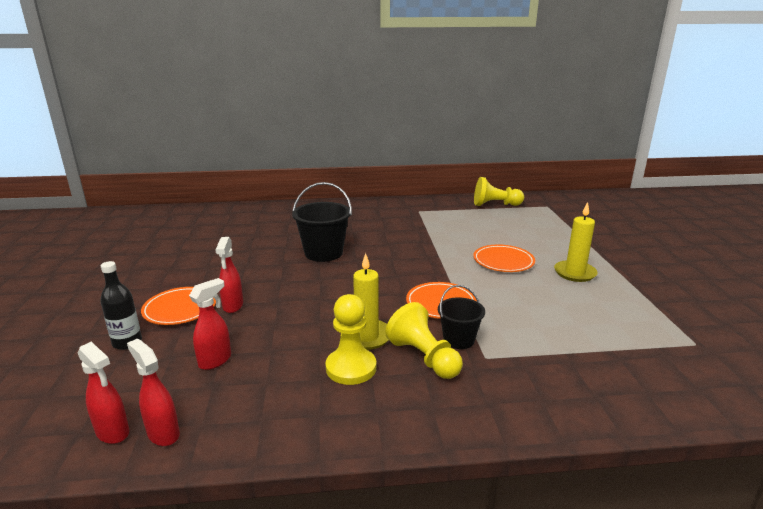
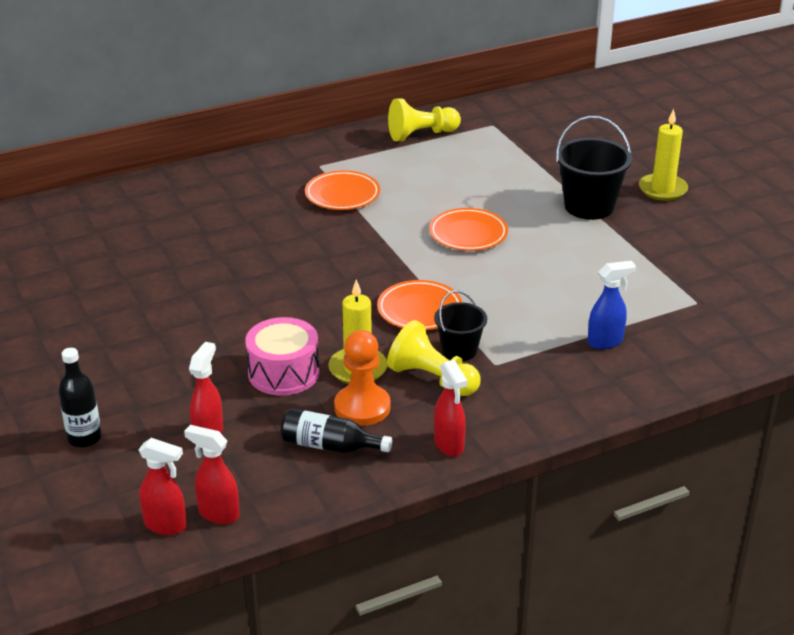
camera: 20 degrees left, 10 degrees up
orange plate [141,287,216,325] -> orange plate moved to [305,170,380,210]
red spray bottle [216,237,243,313] -> red spray bottle moved to [434,360,467,456]
black bucket [292,182,352,262] -> black bucket moved to [556,116,632,220]
yellow pawn [325,294,376,385] -> orange pawn [334,330,391,426]
yellow candle [554,202,598,282] -> yellow candle moved to [639,109,688,201]
none -> pink drum [245,317,320,396]
none -> black bottle [281,408,392,453]
none -> blue spray bottle [588,261,636,349]

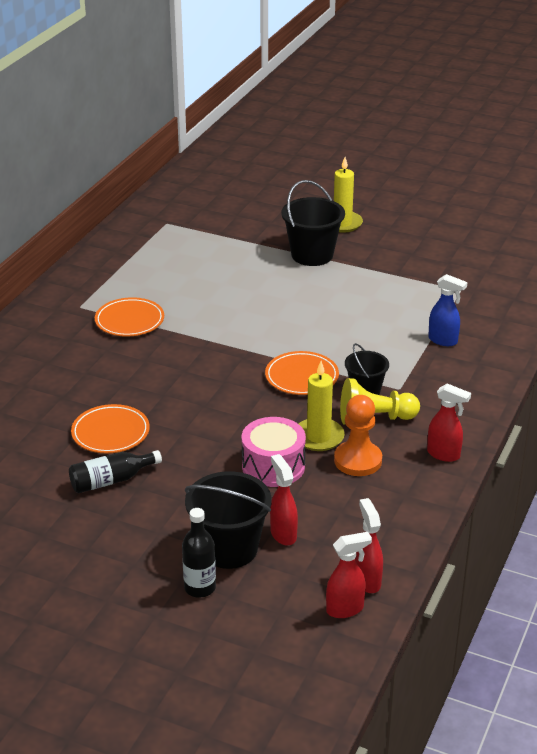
camera: 40 degrees left, 0 degrees up
red spray bottle [184,425,239,524] -> red spray bottle turned 90 degrees clockwise [355,498,383,593]
black bottle [281,408,392,453] -> black bottle moved to [69,450,162,493]
yellow pawn [388,99,461,141] -> none
orange plate [429,208,508,251] -> orange plate moved to [71,404,150,453]
blue spray bottle [588,261,636,349] -> blue spray bottle turned 90 degrees clockwise [428,274,467,346]
none -> black bucket [185,471,272,569]

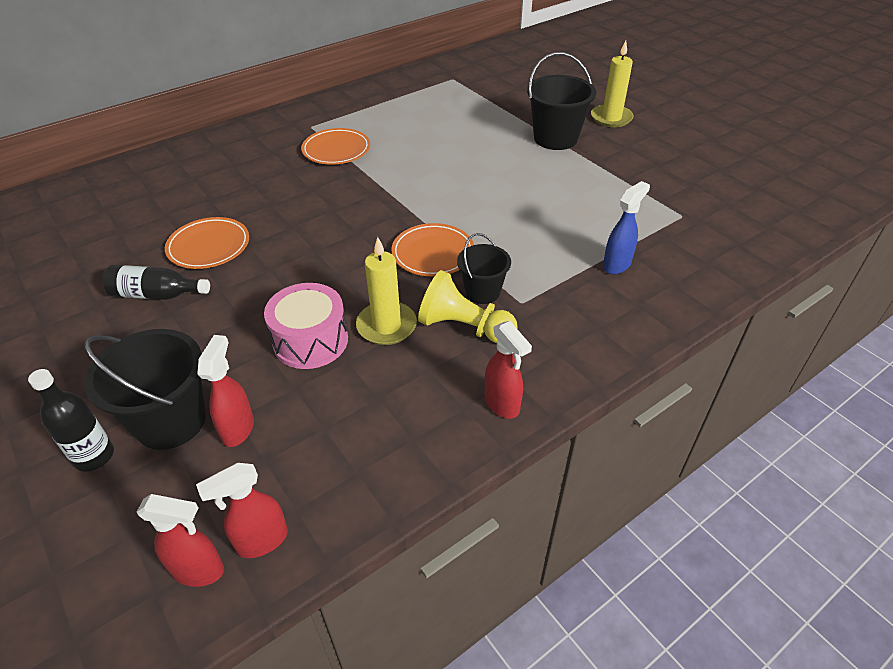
camera: 30 degrees right, 10 degrees up
orange pawn [334,395,382,476] -> none
red spray bottle [355,498,383,593] -> red spray bottle turned 135 degrees counterclockwise [196,463,288,558]
blue spray bottle [428,274,467,346] -> blue spray bottle turned 105 degrees counterclockwise [603,181,650,274]

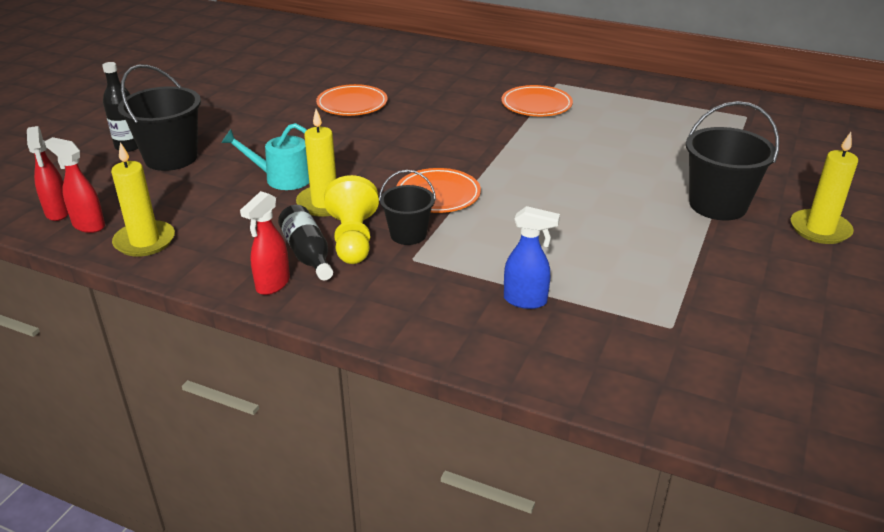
camera: 60 degrees right, 10 degrees down
black bottle [102,265,210,300] -> black bottle moved to [278,205,333,280]
red spray bottle [197,335,254,447] -> none
pink drum [264,283,348,369] -> turquoise watering can [221,123,309,190]
none -> yellow candle [111,142,175,257]

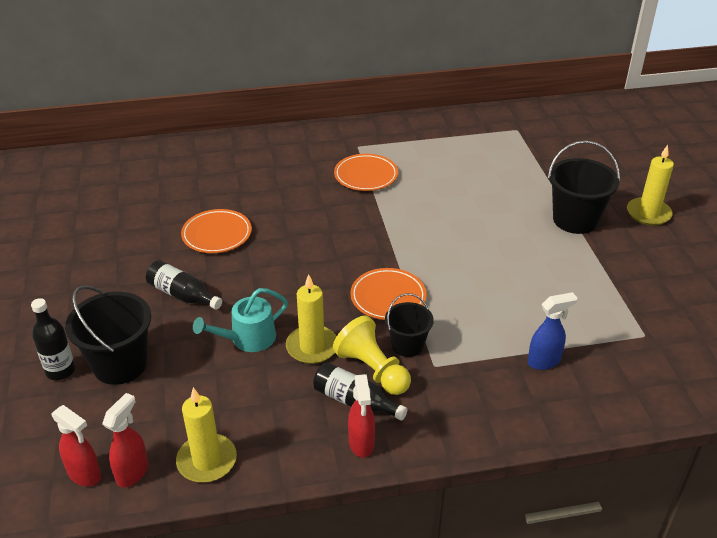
camera: 35 degrees left, 5 degrees up
red spray bottle [45,137,105,233] -> red spray bottle turned 120 degrees clockwise [102,393,148,488]
none -> black bottle [146,260,222,310]

